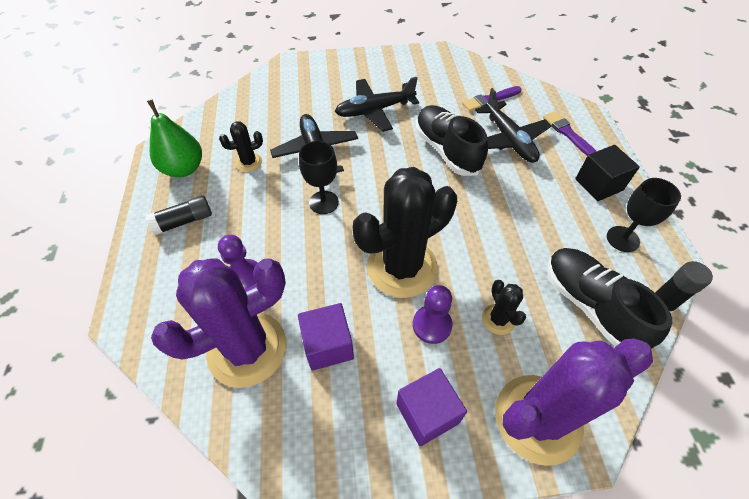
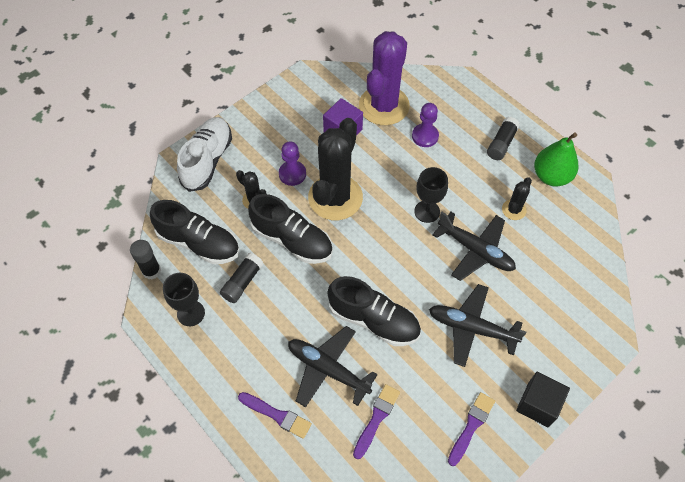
camera: 145 degrees right, 5 degrees up
black plane [335,77,419,132] -> black plane turned 105 degrees counterclockwise [429,284,526,367]
purple cube [396,368,467,446] -> none
purple cactus [495,338,653,466] -> white shoe [177,117,232,192]
black cube [575,145,640,201] -> black cube moved to [516,372,570,427]
none -> black glue stick [220,253,264,303]
none -> black shoe [248,194,333,264]
none -> purple brush [448,392,495,466]

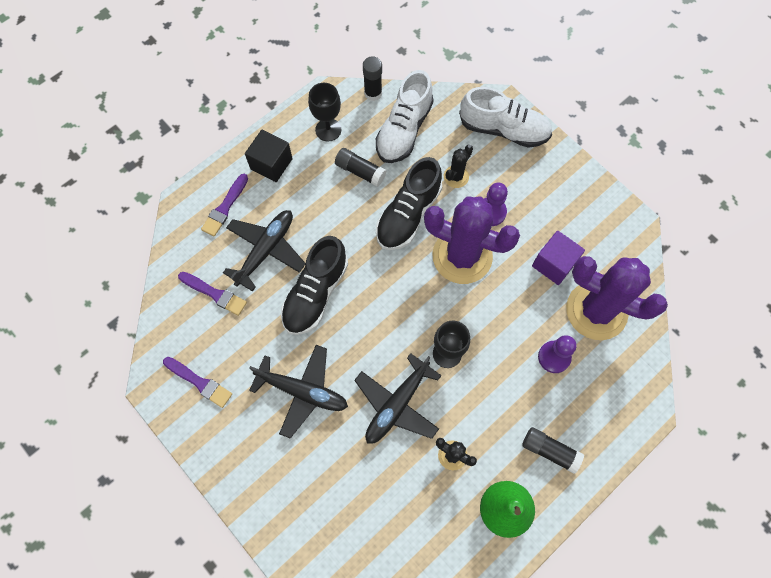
camera: 90 degrees right, 10 degrees up
black shoe [150,200,239,264] -> white shoe [376,70,434,163]
black cactus [308,118,363,220] -> purple cactus [424,197,520,284]
black plane [429,284,526,367] -> black plane turned 90 degrees clockwise [249,345,348,439]
black cube [516,372,570,427] -> black cube moved to [245,130,293,182]

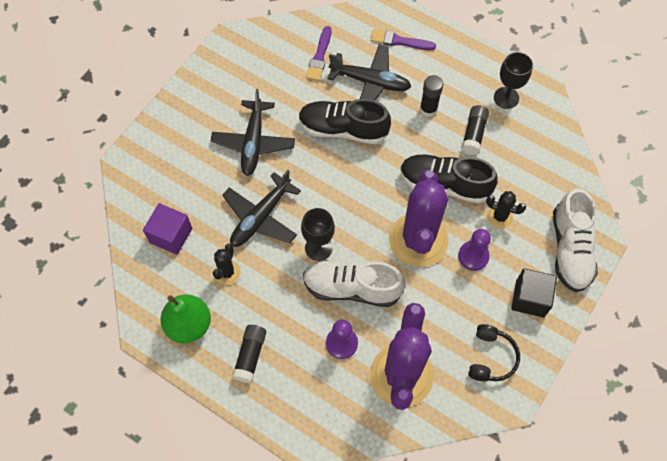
camera: 75 degrees right, 5 degrees down
purple brush [163,357,232,408] -> none
black cube [245,130,293,182] -> black cube moved to [511,268,557,318]
black plane [354,353,442,444] -> black plane turned 75 degrees counterclockwise [222,170,301,247]
black glue stick [363,56,382,101] -> black glue stick moved to [420,75,443,117]
white shoe [376,70,434,163] -> white shoe moved to [303,260,405,307]
purple cube [532,231,585,285] -> purple cube moved to [143,203,192,255]
none -> black headphones [468,324,520,381]

